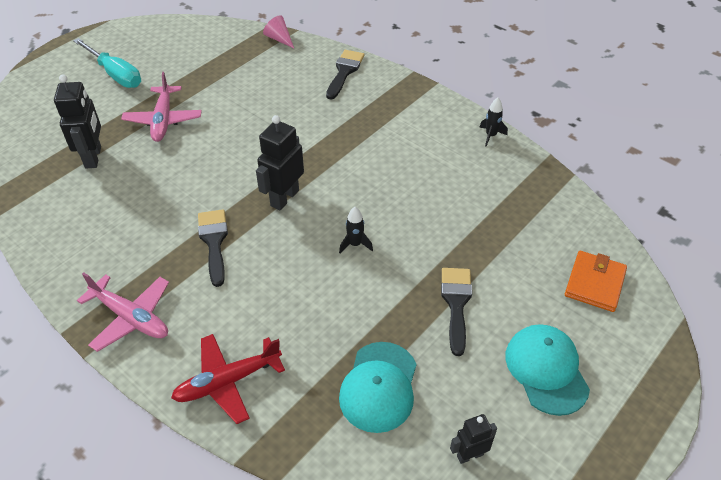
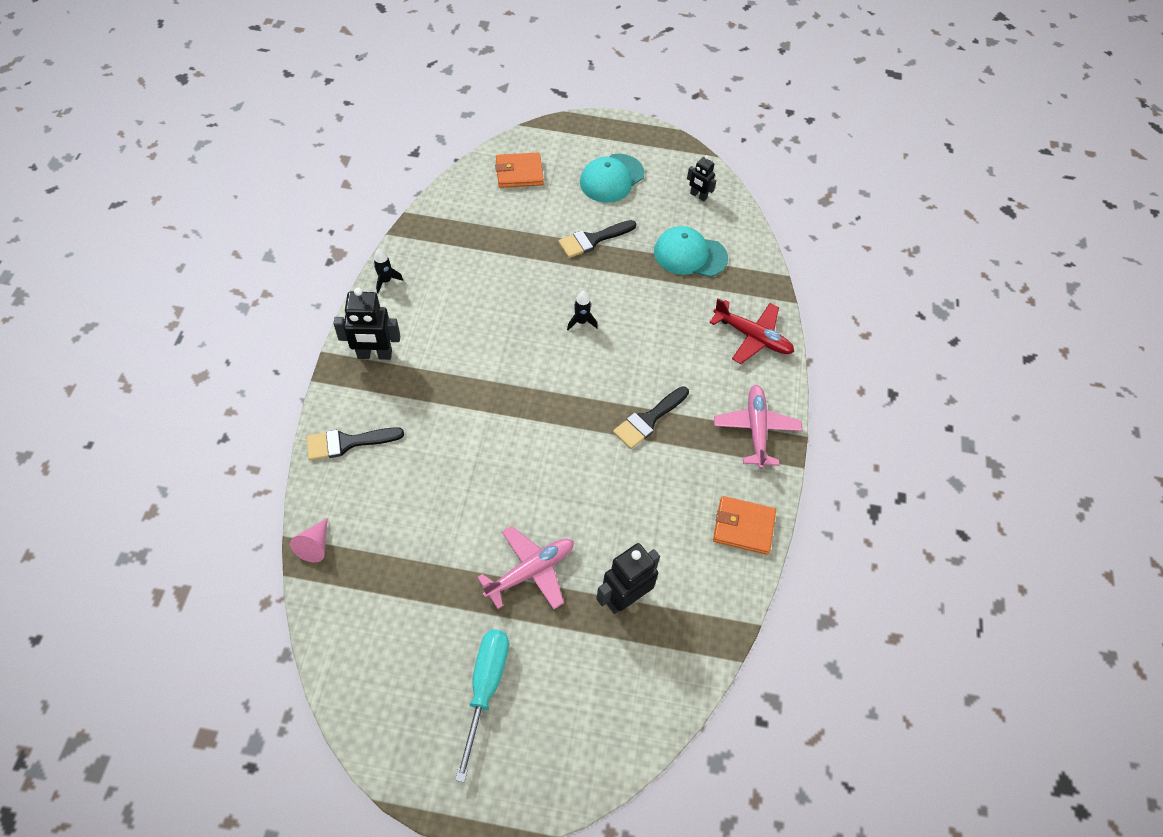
camera: 125 degrees left, 10 degrees up
black robot [256,115,304,210] -> black robot moved to [333,288,400,360]
turquoise cap [339,342,417,433] -> turquoise cap turned 150 degrees counterclockwise [654,226,728,277]
none -> orange wallet [713,496,776,555]

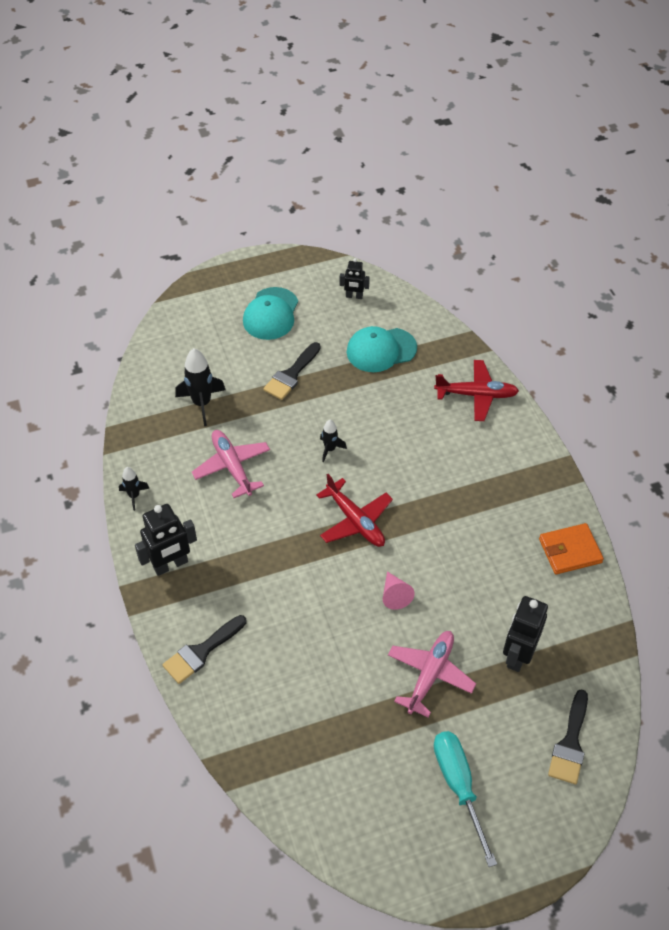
camera: 25 degrees left, 5 degrees down
pink cone [290,518,327,562] -> pink cone moved to [383,571,415,610]
orange wallet [495,153,544,188] -> none
black brush [613,386,689,449] -> black brush moved to [548,689,588,784]
pink plane [714,385,803,469] -> pink plane moved to [192,430,270,498]
none -> black rocket [175,348,226,426]
none -> red plane [316,474,393,547]

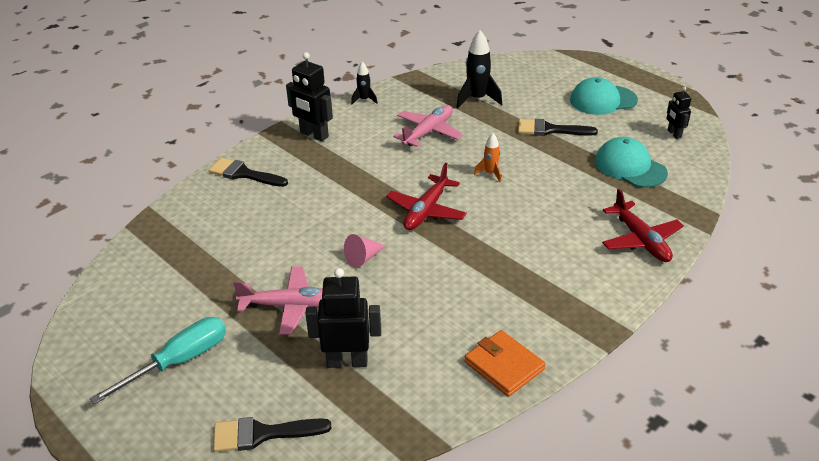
camera: 65 degrees right, 15 degrees down
black rocket [320,420,347,462] -> orange rocket [474,133,501,182]

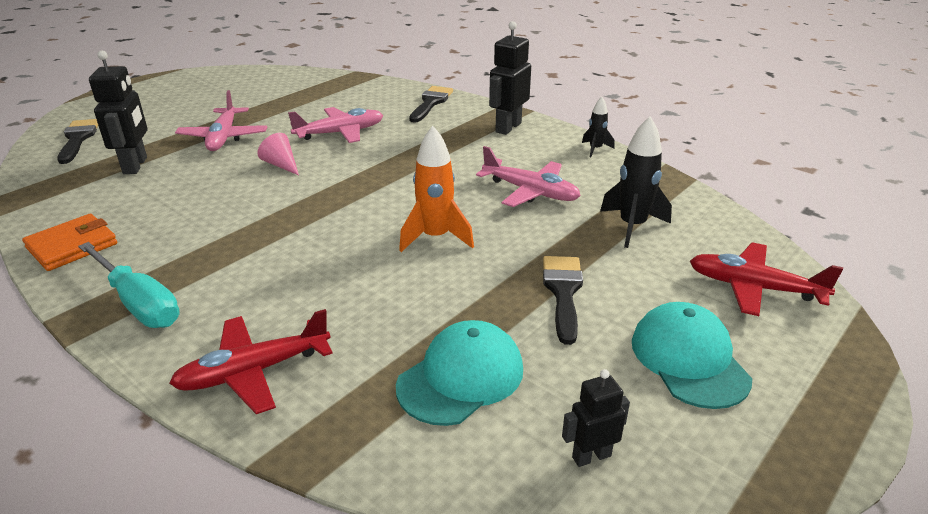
camera: 85 degrees right, 5 degrees down
turquoise screwdriver [90,317,226,405] -> turquoise screwdriver moved to [78,242,180,328]
red plane [386,163,467,230] -> red plane moved to [690,242,843,316]
orange rocket [474,133,501,182] -> orange rocket [399,126,474,252], size x1.76
none -> pink plane [288,107,383,143]

